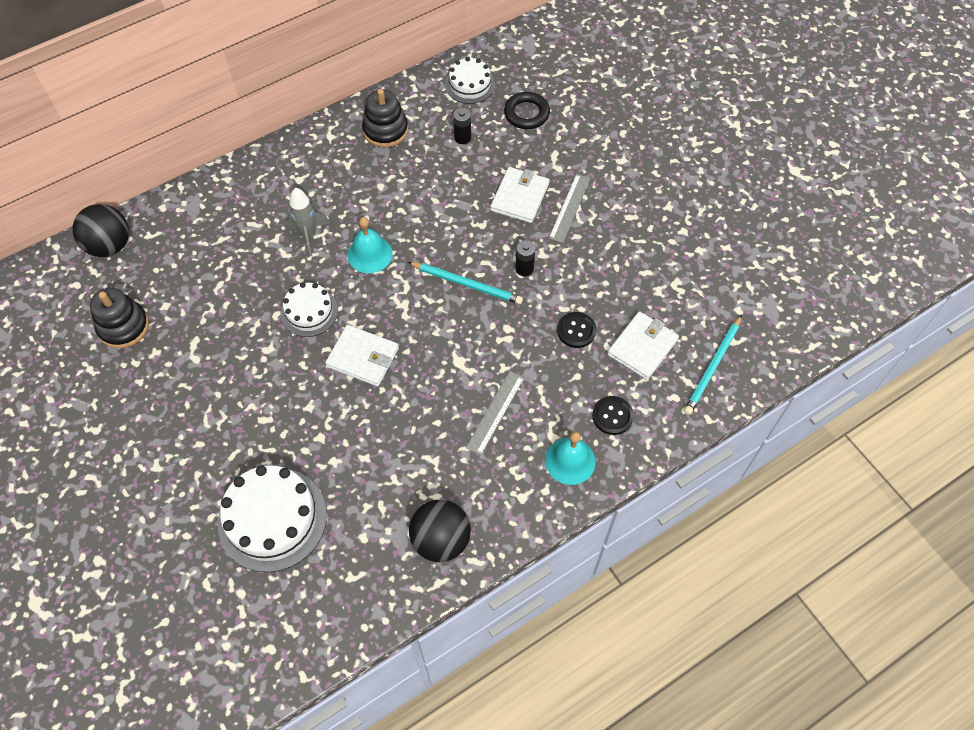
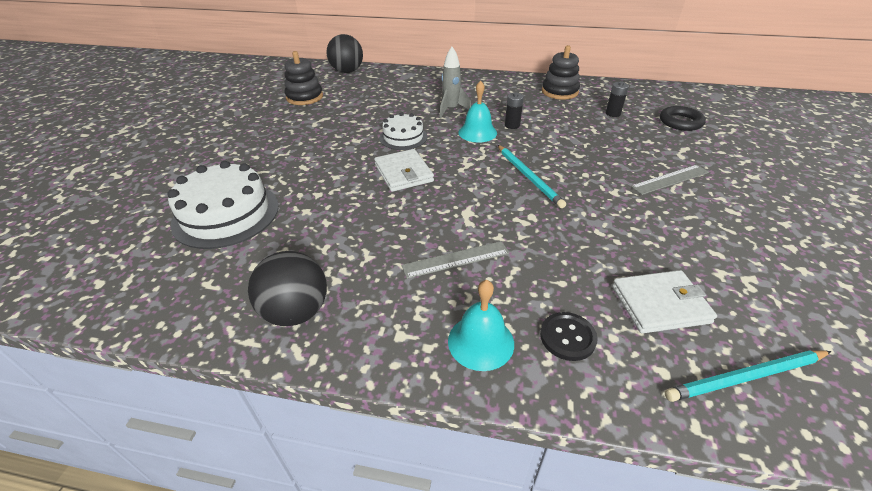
camera: 45 degrees right, 20 degrees down
white cake [445,57,495,104] -> none
white wallet [490,167,549,223] -> none
black battery [515,240,535,276] -> black battery moved to [505,92,524,129]
black button [557,312,596,348] -> none

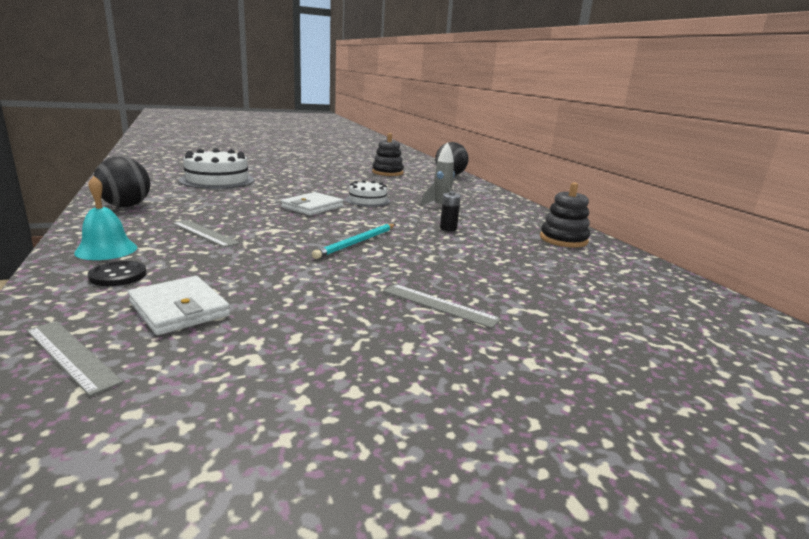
camera: 55 degrees right, 20 degrees down
turquoise bell [458,80,497,142] -> none
black battery [606,81,629,117] -> none
black ring [660,106,706,131] -> none
turquoise pencil [665,350,831,402] -> grey ruler [26,321,123,396]

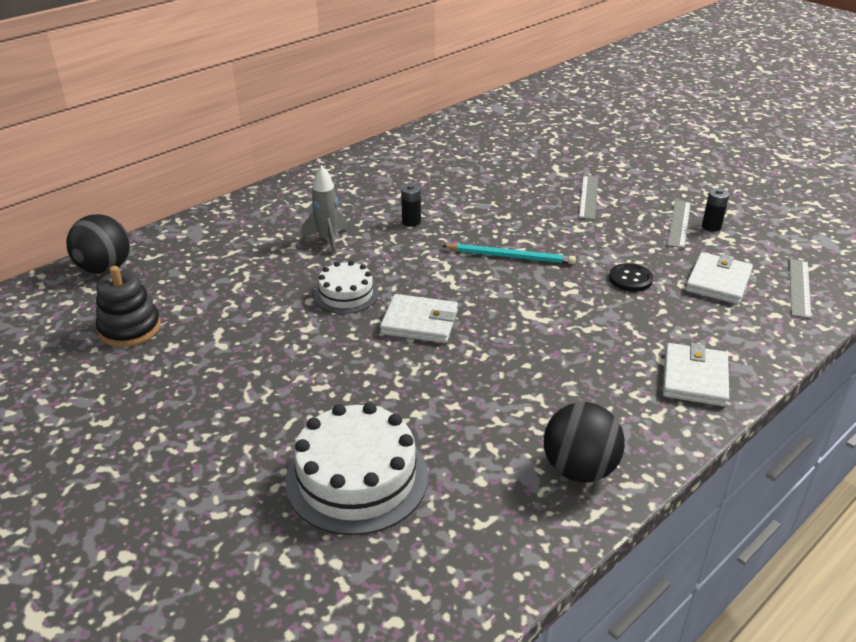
camera: 110 degrees left, 15 degrees up
turquoise bell [74,176,137,260] -> white wallet [663,343,729,407]
black button [88,261,147,286] -> black button moved to [609,263,653,292]
grey ruler [173,220,240,247] -> grey ruler moved to [667,200,691,248]
black stacking toy [540,182,590,248] -> none
none -> black battery [702,188,729,232]

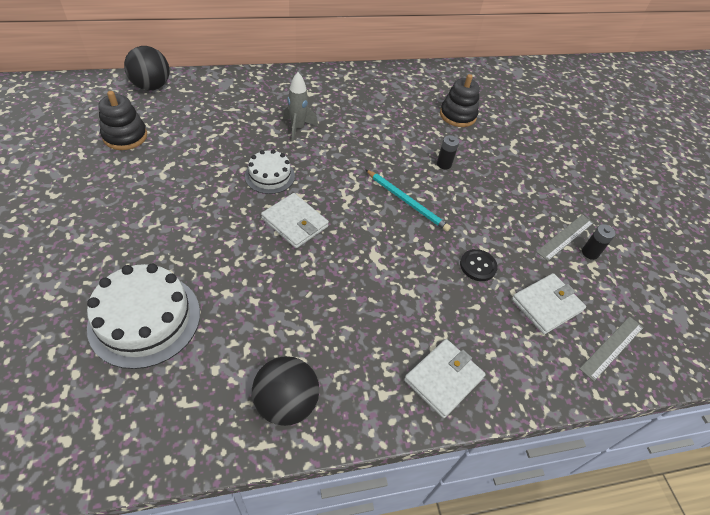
camera: 25 degrees right, 15 degrees up
black battery [401,184,421,227] -> black battery moved to [437,135,459,169]
grey ruler [579,175,598,220] -> none
none -> black stacking toy [440,74,480,127]

